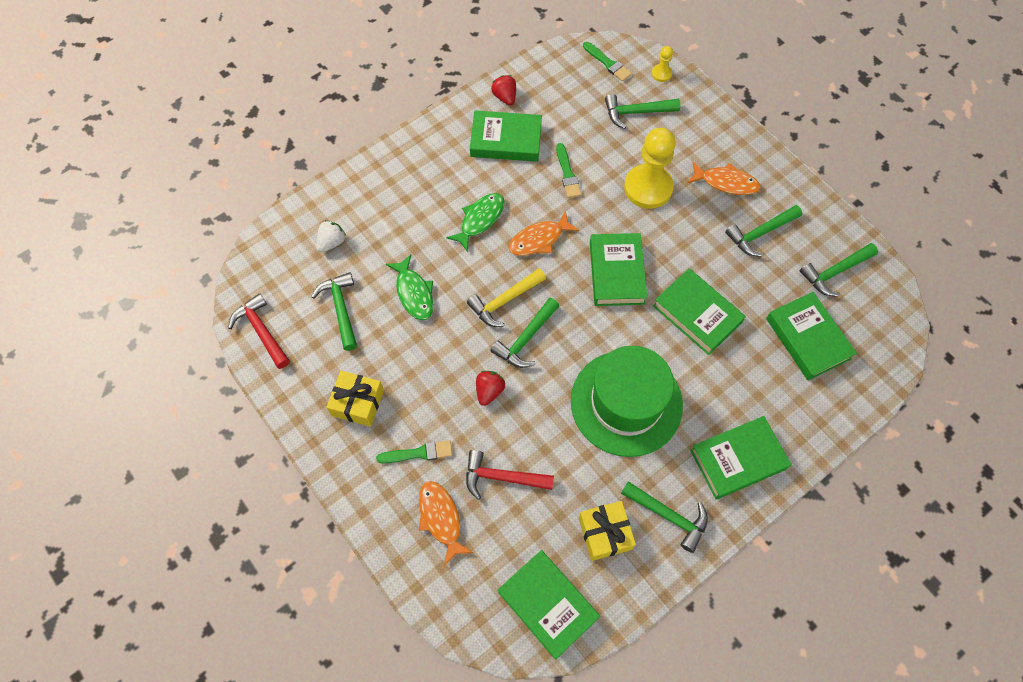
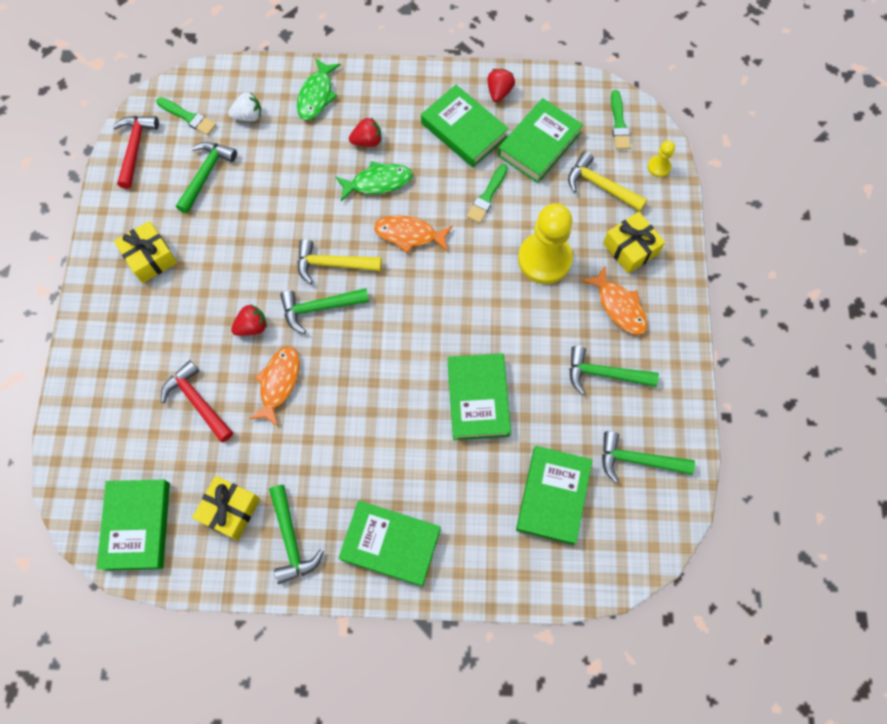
camera: 40 degrees right, 5 degrees up
green brush [376,440,452,464] -> green brush moved to [156,97,216,136]
green fish [386,254,433,320] -> green fish moved to [297,58,341,120]
orange fish [419,481,473,566] -> orange fish moved to [249,346,300,427]
green hat [571,346,683,457] -> none
green book [590,233,647,306] -> green book moved to [498,98,583,183]
green hammer [605,94,680,129] -> yellow hammer [568,151,647,211]
none -> red strawberry [349,118,381,147]
none -> yellow gift [603,212,665,274]

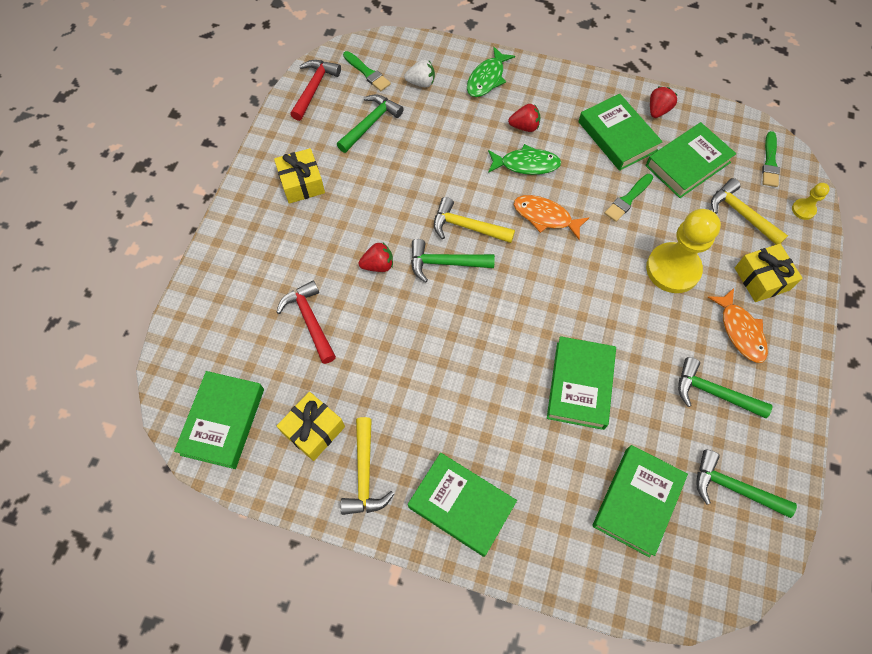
camera: 15 degrees right, 5 degrees down
orange fish [249,346,300,427] -> none
green hammer [269,485,324,584] -> yellow hammer [341,417,394,515]

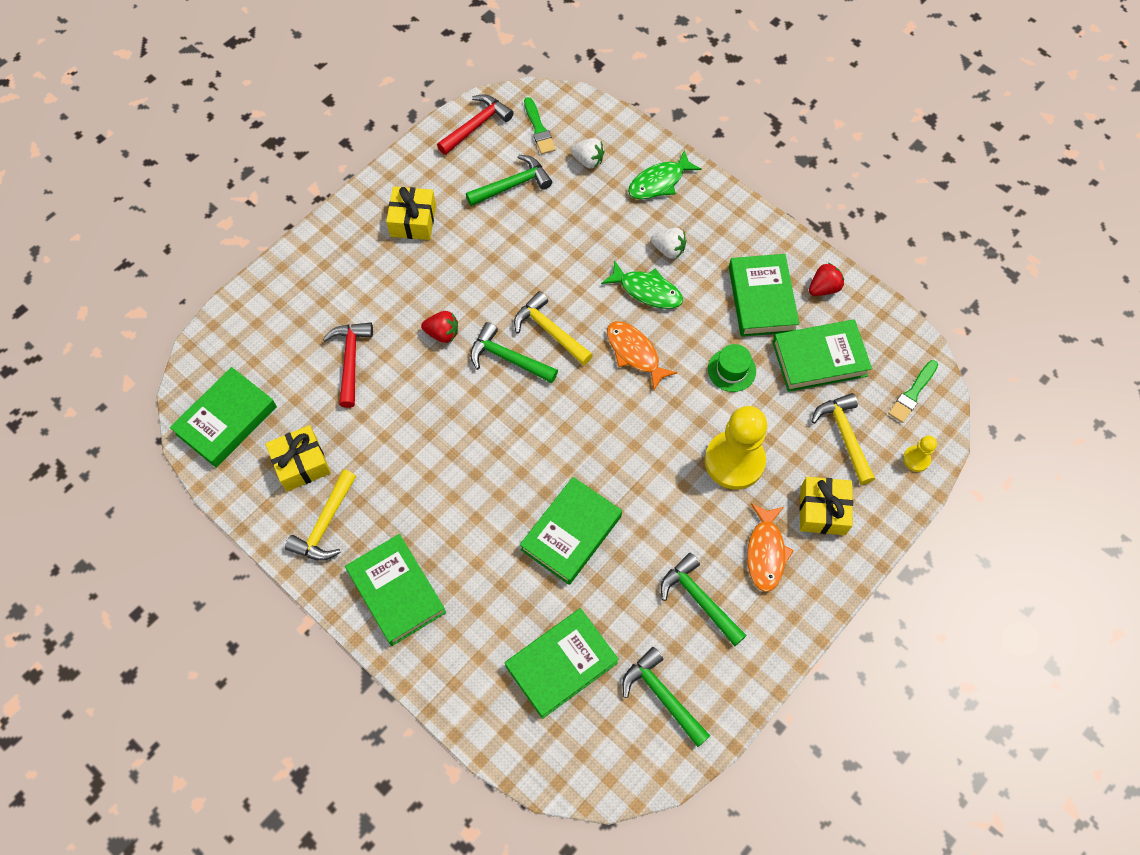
camera: 25 degrees right, 0 degrees up
red strawberry [508,104,541,132] -> white strawberry [651,228,686,259]
green brush [604,174,653,222] -> green hat [708,344,756,392]

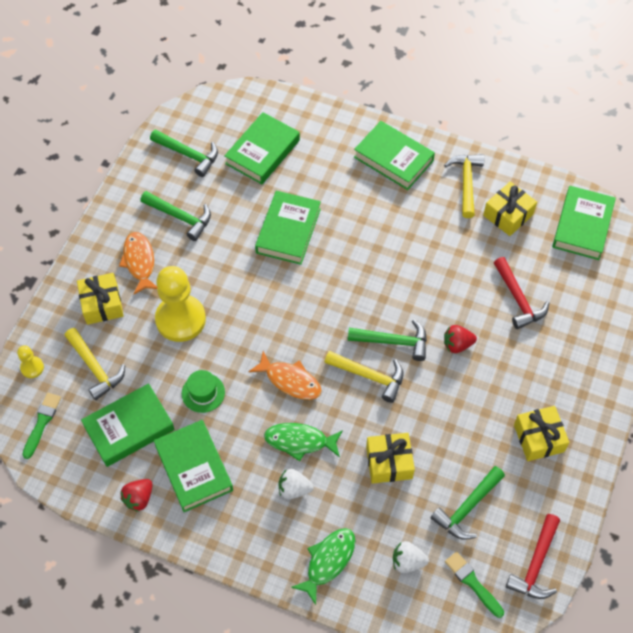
camera: 160 degrees right, 5 degrees down
none -> yellow gift [366,433,415,484]

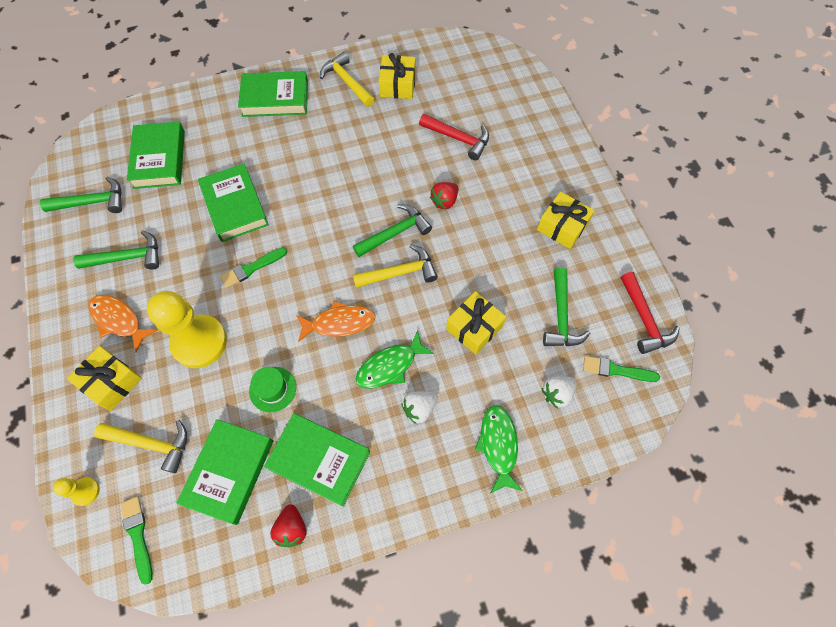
camera: 40 degrees left, 5 degrees up
green book [552,186,616,260] -> none
none -> green brush [220,247,287,288]

